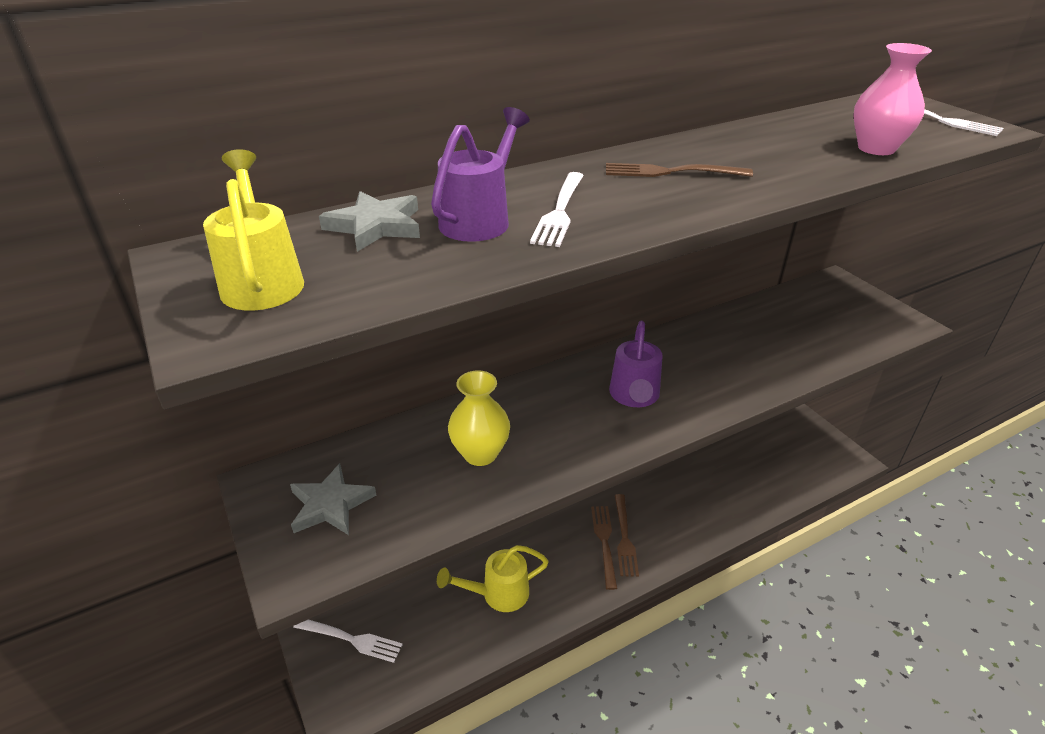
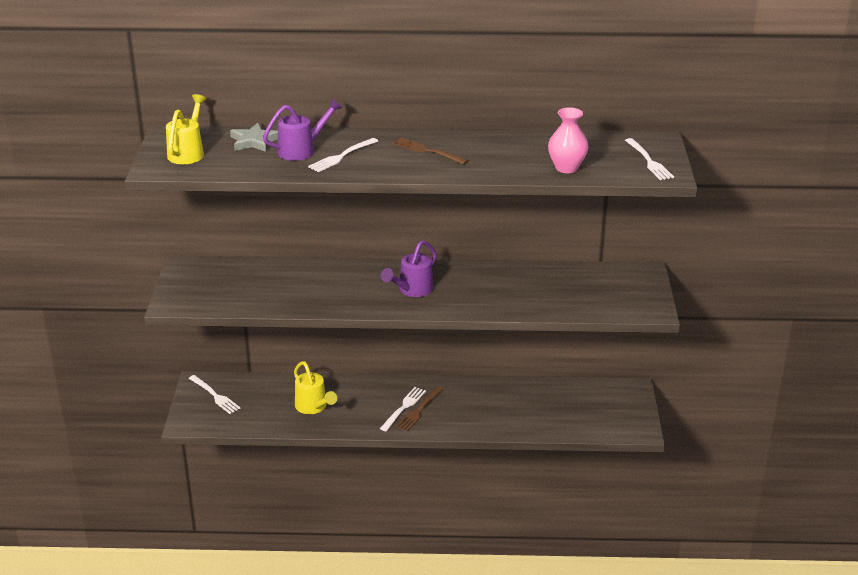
camera: 30 degrees right, 5 degrees down
grey star [290,463,376,535] -> none
yellow watering can [437,545,549,612] -> yellow watering can turned 135 degrees counterclockwise [294,361,337,414]
yellow vase [448,370,510,466] -> none
brown fork [591,506,617,590] -> white fork [380,387,426,431]

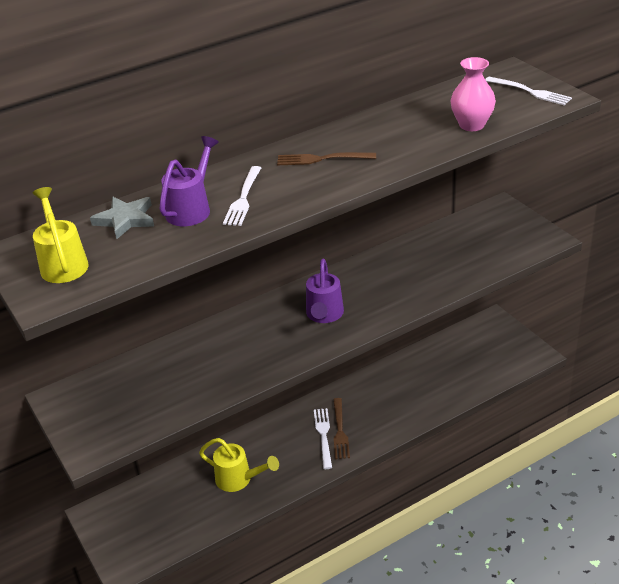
camera: 30 degrees left, 5 degrees up
white fork [188,375,241,414] -> none

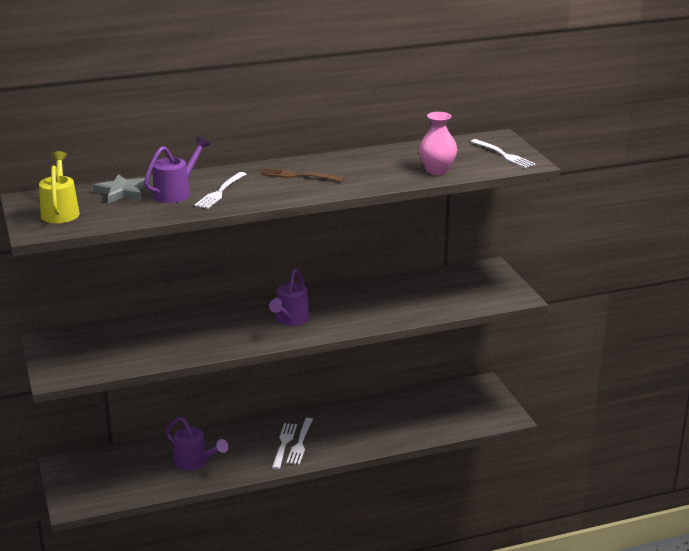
camera: 10 degrees right, 10 degrees down
yellow watering can [199,438,279,492] -> purple watering can [166,417,228,471]
brown fork [333,398,350,459] -> white fork [286,418,313,465]

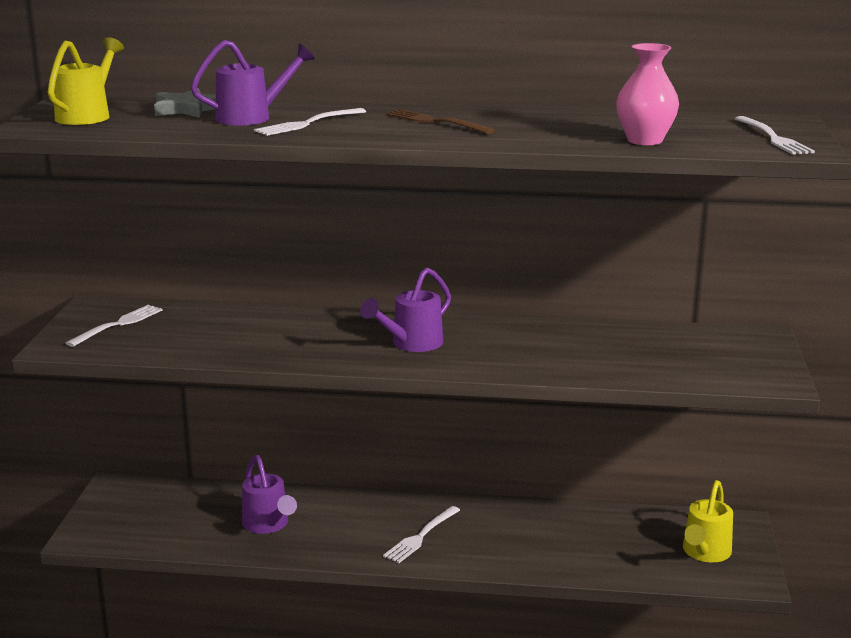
camera: 25 degrees right, 5 degrees down
white fork [272,423,297,469] -> white fork moved to [66,305,163,347]
none -> yellow watering can [683,480,733,563]

